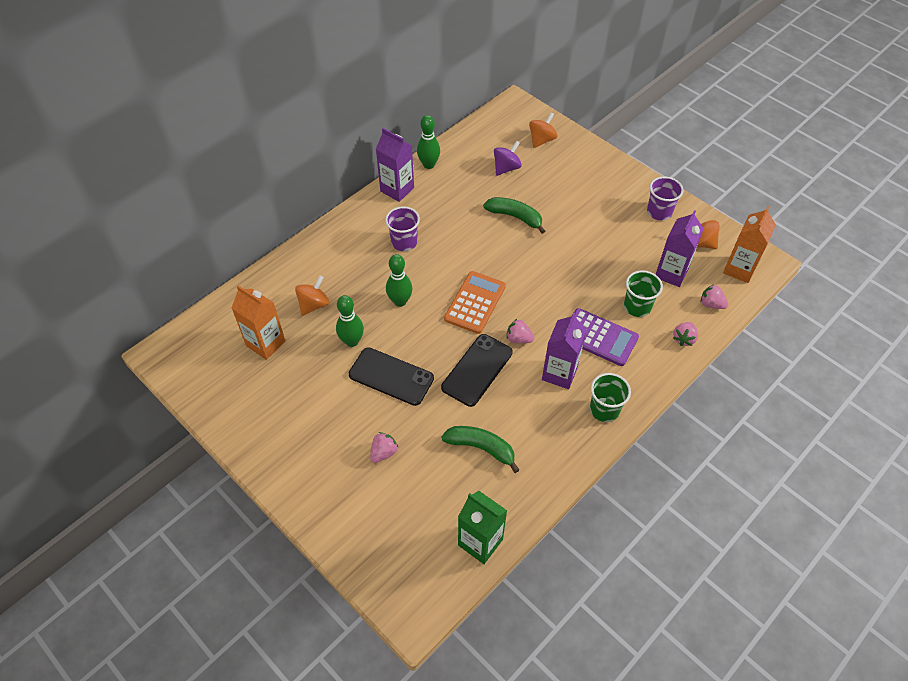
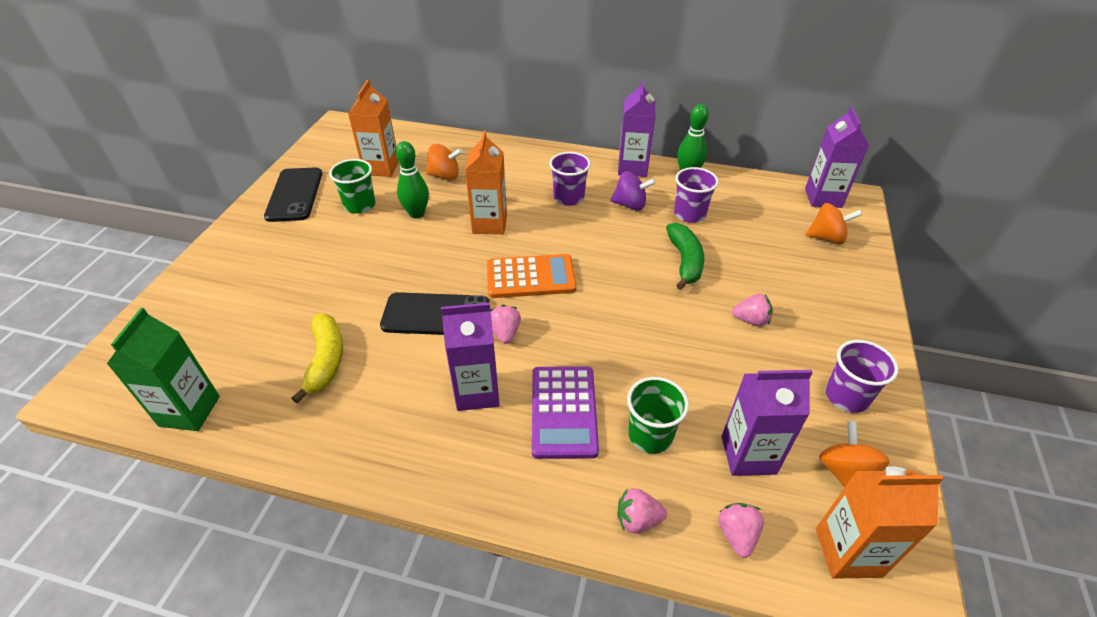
camera: 60 degrees right, 10 degrees down
black phone [349,347,434,406] -> black phone moved to [264,167,322,222]
pink strawberry [370,432,399,463] -> pink strawberry moved to [732,294,773,326]
green bowling pin [386,254,412,307] -> orange carton [465,131,507,235]
green banana [441,426,519,473] -> yellow banana [291,314,343,403]
purple spinning top [494,141,522,176] -> purple spinning top moved to [611,171,656,211]
green cup [590,373,631,422] -> green cup moved to [329,159,375,214]
none -> purple cup [674,167,719,223]
none -> purple carton [805,107,869,208]

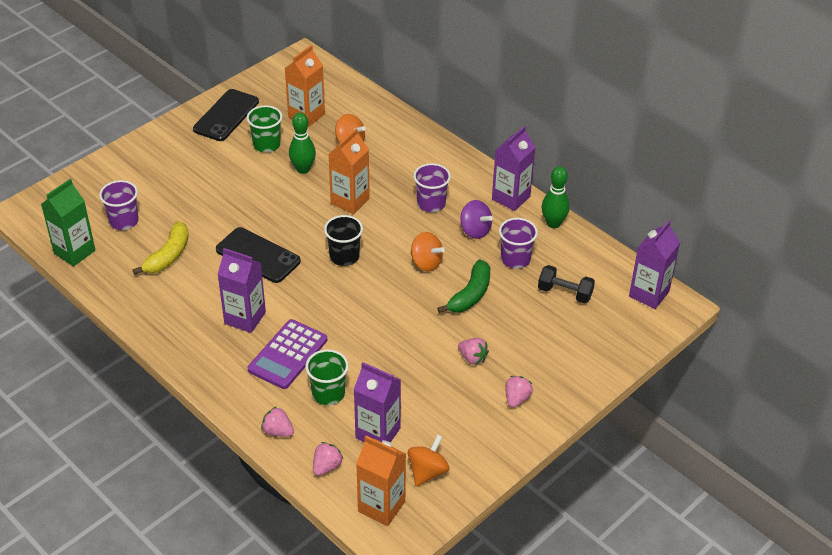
camera: 30 degrees right, 0 degrees up
orange calculator [487,254,577,298] -> black cup [324,215,363,266]
pink strawberry [491,305,521,344] -> pink strawberry moved to [505,376,533,408]
orange spinning top [806,203,862,244] -> orange spinning top moved to [410,232,445,272]
purple cup [826,340,899,413] -> purple cup moved to [99,180,139,230]
none -> black dumbbell [538,265,595,304]

